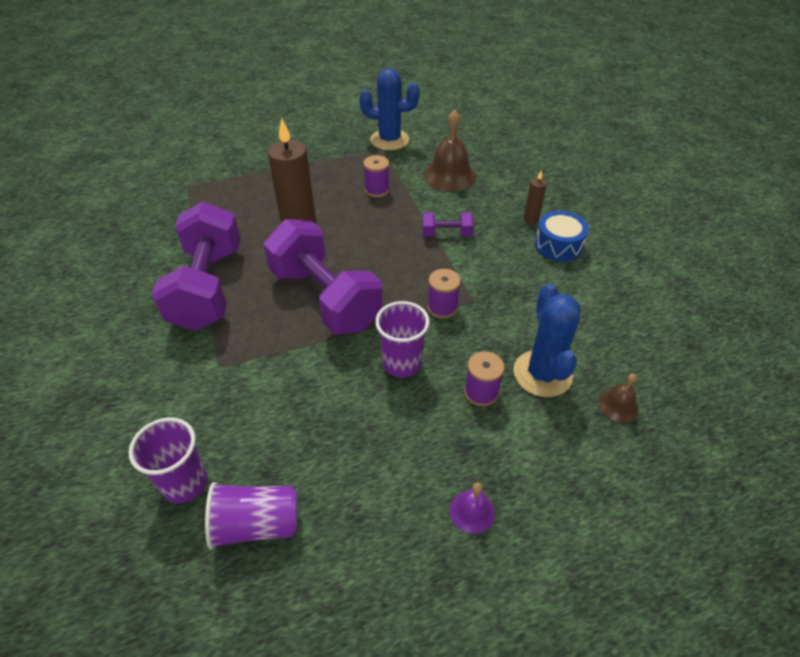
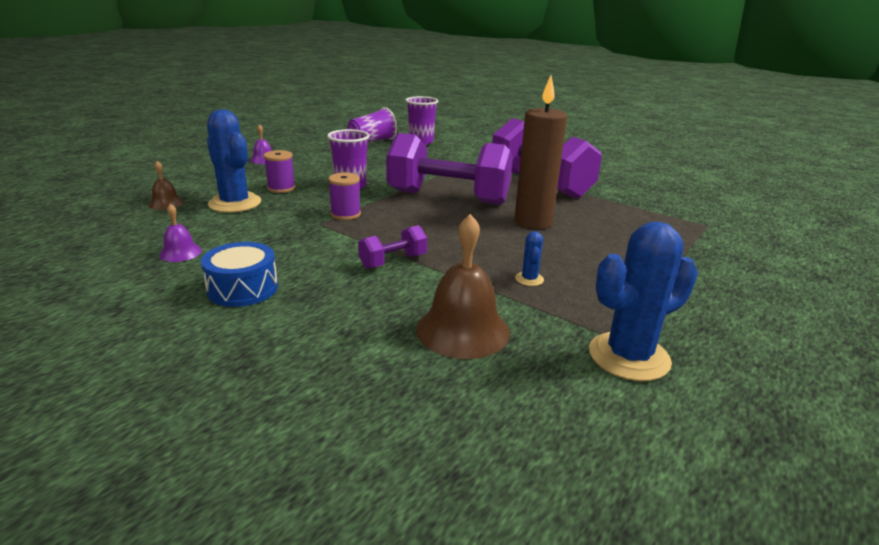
camera: 145 degrees right, 20 degrees down
purple spool [363,155,390,197] -> blue cactus [515,231,544,286]
brown candle [523,171,547,224] -> none
none -> purple bell [159,204,202,262]

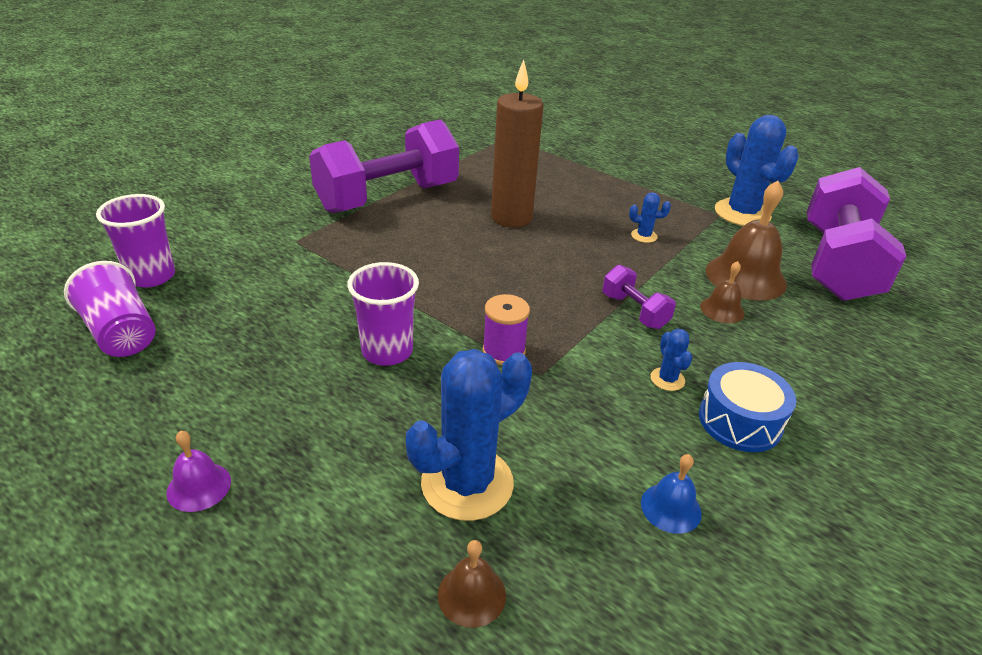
camera: 90 degrees left, 10 degrees up
purple bell [159,204,202,262] -> blue bell [641,454,702,534]
purple spool [264,150,295,193] -> none
purple dumbbell [386,133,513,205] -> purple dumbbell moved to [807,167,906,301]
none -> blue cactus [651,329,692,391]
none -> brown bell [700,261,745,323]

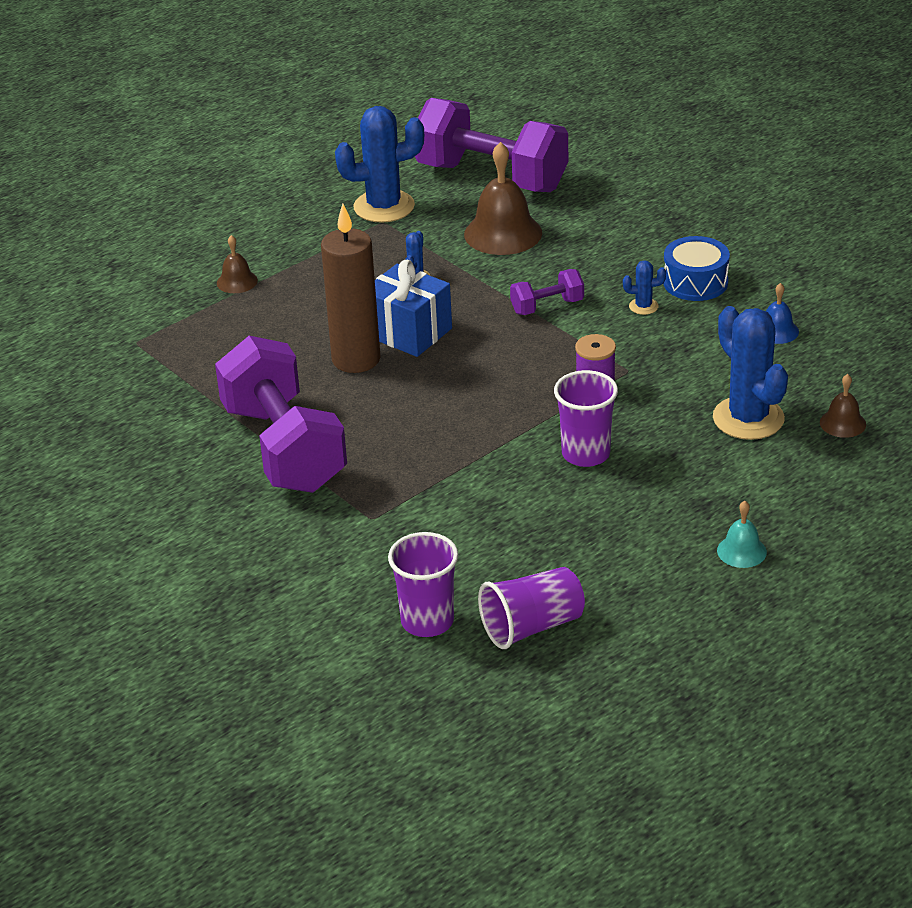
camera: 75 degrees left, 0 degrees up
purple bell [166,431,231,512] -> turquoise bell [717,501,767,568]
brown bell [700,261,745,323] -> brown bell moved to [217,235,258,293]
none -> blue gift [375,260,452,357]

